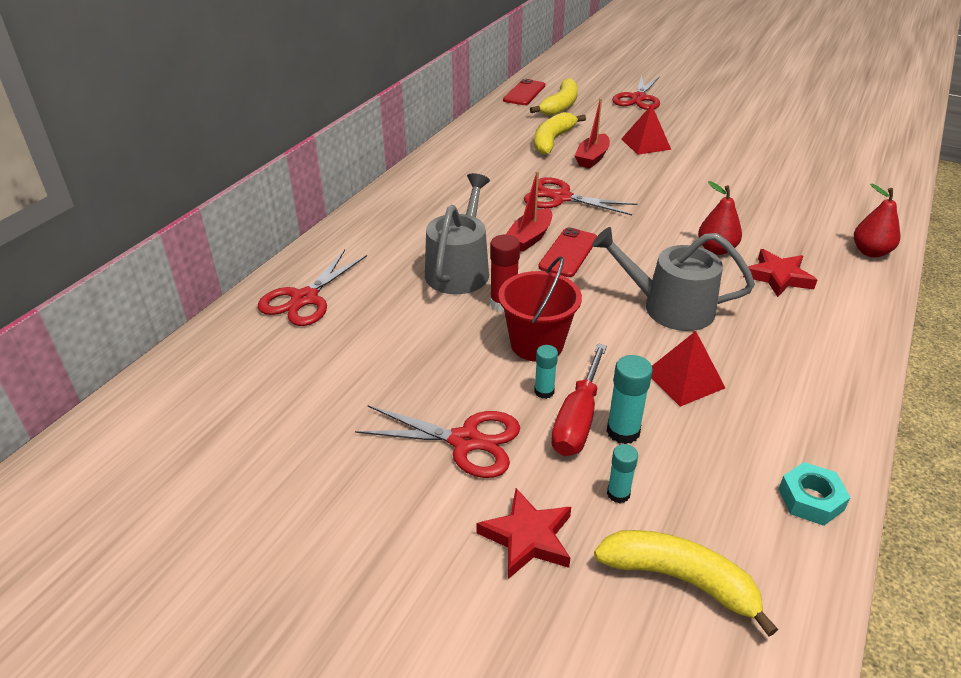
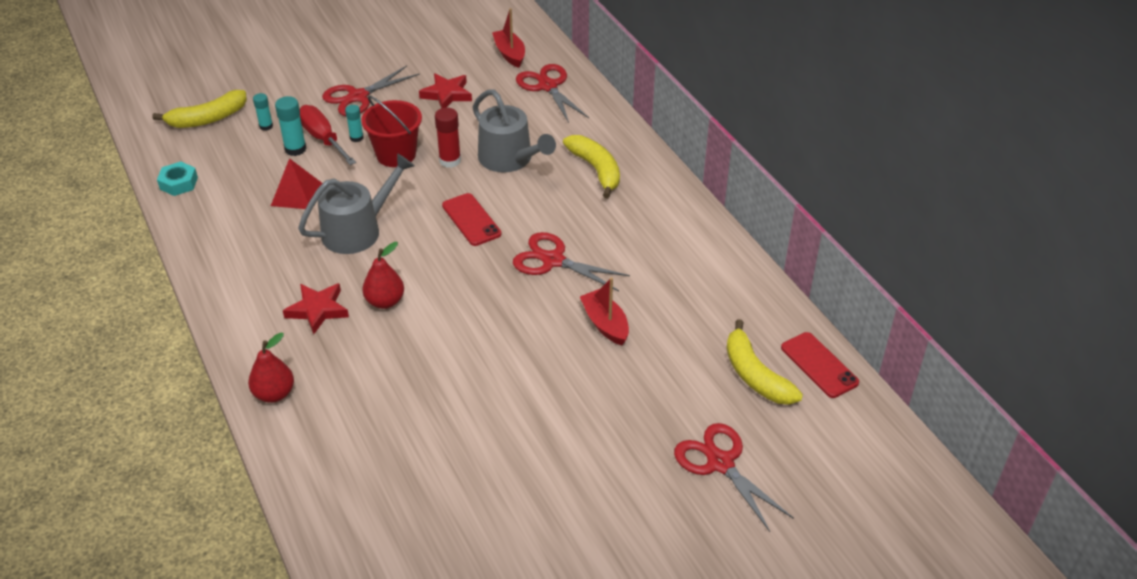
camera: 125 degrees right, 5 degrees up
red star [476,488,571,579] -> red star moved to [419,74,472,108]
red boat [506,171,552,252] -> red boat moved to [492,8,525,68]
red scissors [524,177,638,215] -> red scissors turned 120 degrees counterclockwise [513,232,630,291]
yellow banana [534,112,586,155] -> yellow banana moved to [563,135,620,198]
red pyramid [621,105,671,155] -> none

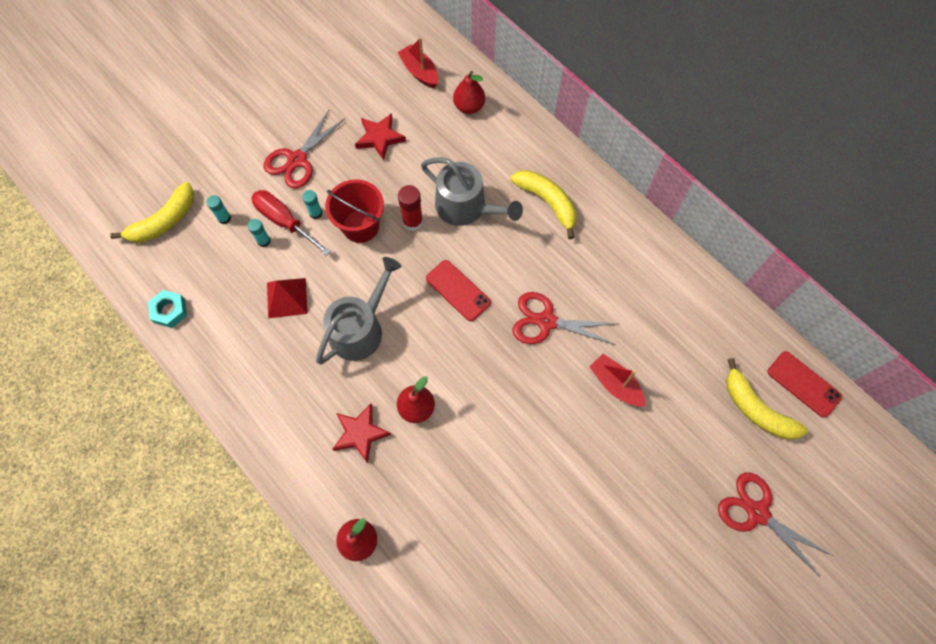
camera: 15 degrees left, 25 degrees up
turquoise glue stick [275,96,307,156] -> turquoise glue stick [248,219,271,247], size x0.64
red scissors [516,64,589,123] -> red pear [453,71,485,114]

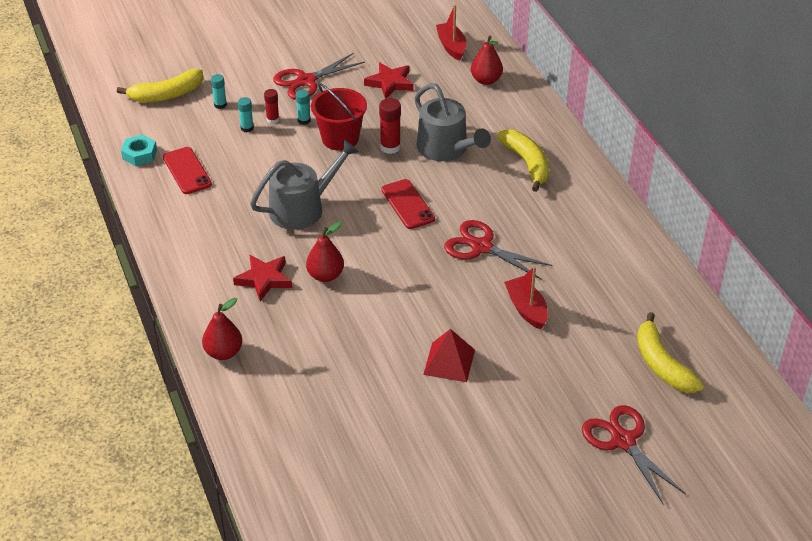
camera: 20 degrees right, 25 degrees down
red screwdriver [251,190,331,256] -> red glue stick [264,89,279,124]
red pyramid [267,278,308,318] -> red pyramid moved to [423,329,475,382]
red phone [768,351,842,418] -> red phone moved to [163,147,212,194]

